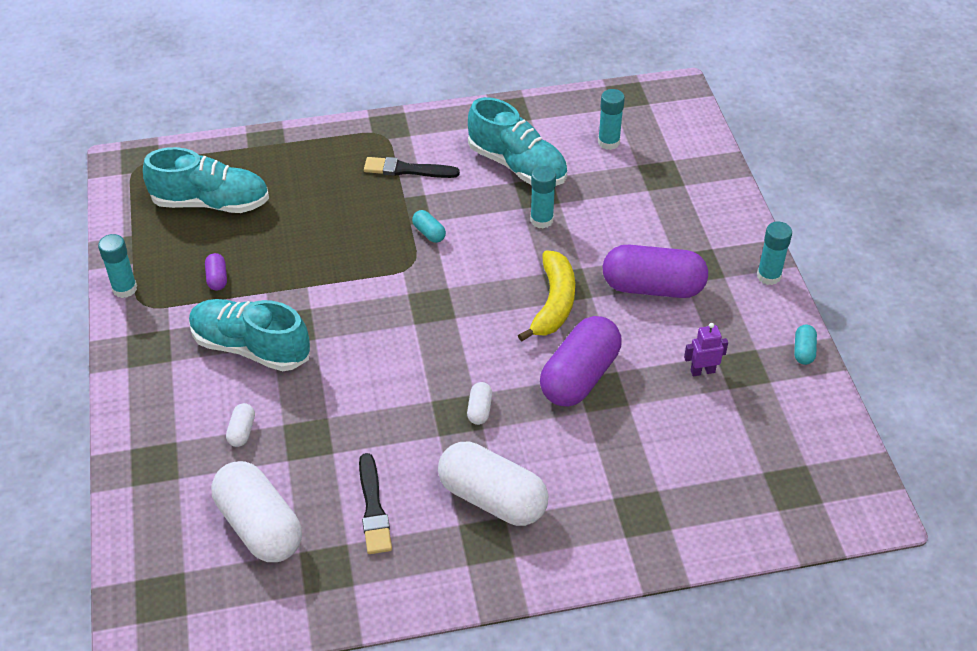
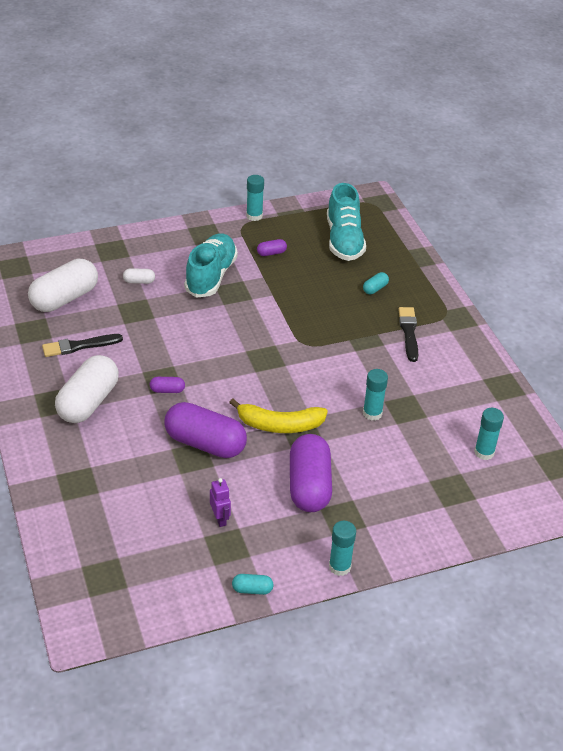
camera: 80 degrees right, 5 degrees down
turquoise capsule [412,210,446,243] -> turquoise capsule moved to [363,272,389,294]
white capsule [467,382,492,425] -> purple capsule [149,377,185,393]
turquoise shoe [468,97,567,186] -> none

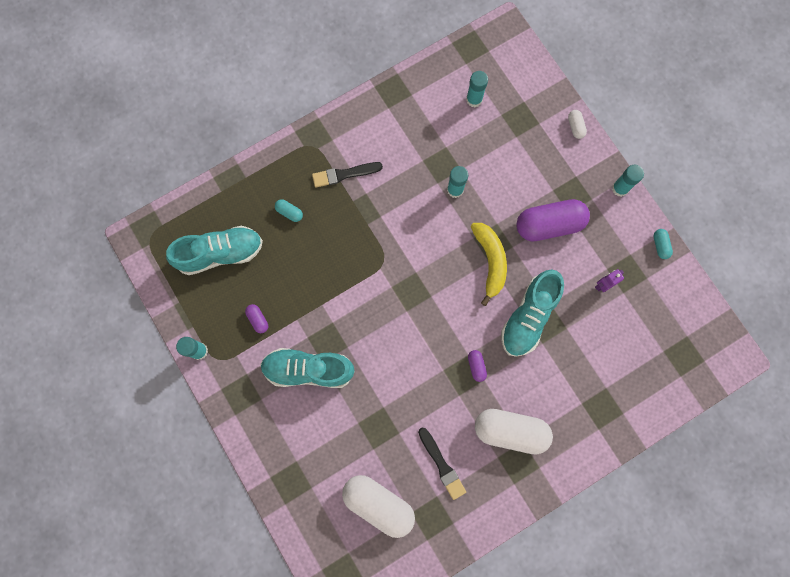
camera: 100 degrees left, 35 degrees up
white capsule [123,268,155,284] -> white capsule moved to [568,110,587,139]
purple capsule [164,402,247,458] -> turquoise shoe [501,270,564,357]

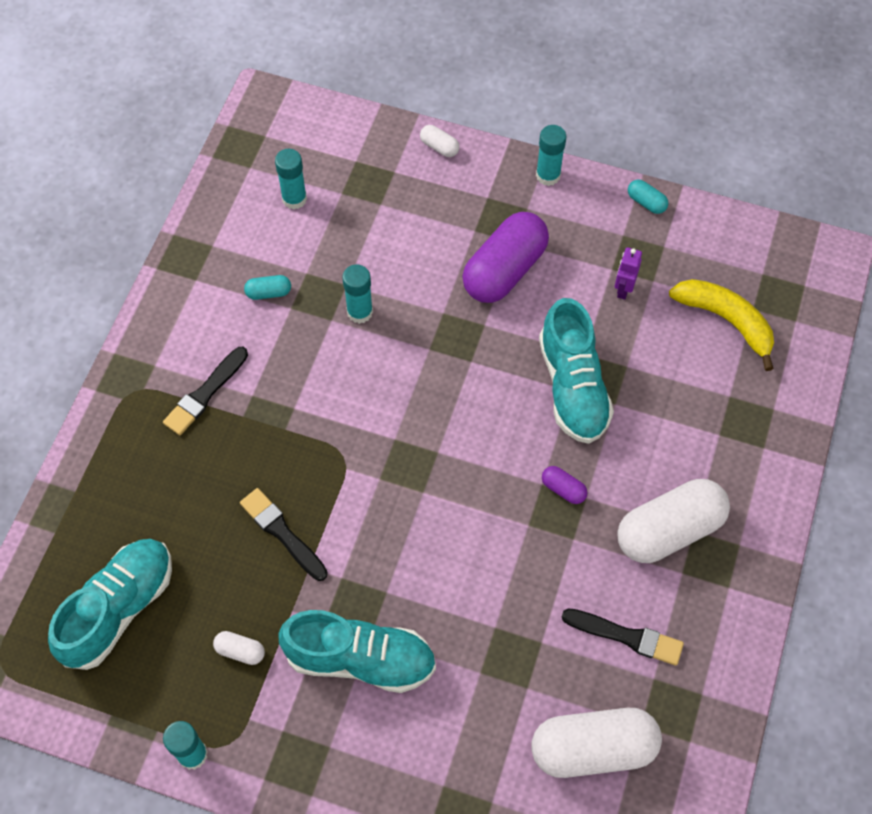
camera: 40 degrees left, 15 degrees down
purple capsule [245,304,268,333] -> white capsule [213,631,265,665]
turquoise shoe [260,348,355,388] -> turquoise shoe turned 135 degrees counterclockwise [278,610,436,693]
turquoise capsule [275,199,303,222] -> turquoise capsule moved to [244,275,291,300]
yellow banana [471,223,507,306] -> yellow banana moved to [669,279,774,371]
none -> black brush [240,488,328,581]

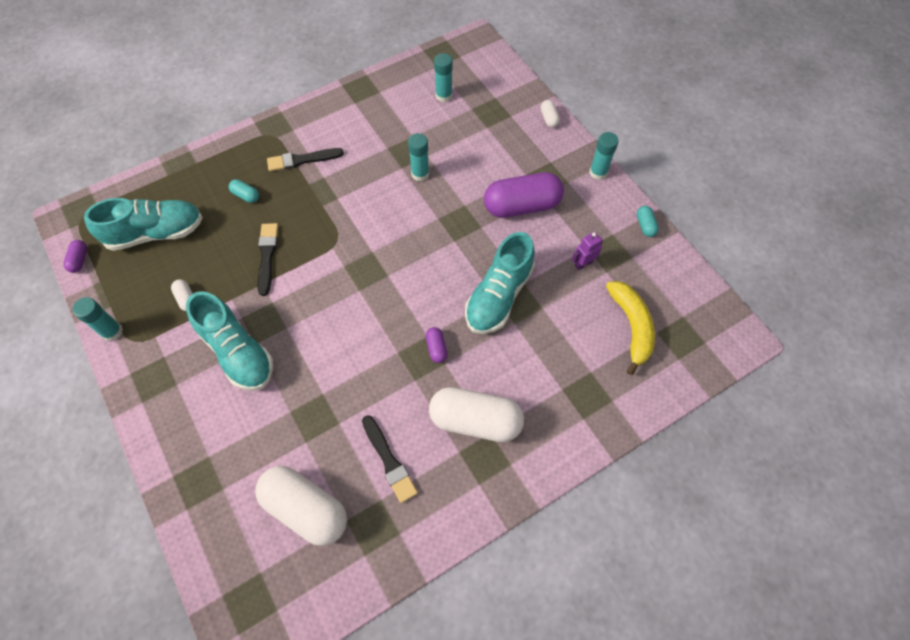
camera: 40 degrees right, 0 degrees up
turquoise capsule [244,275,291,300] -> turquoise capsule moved to [229,179,259,203]
none -> purple capsule [63,240,87,273]

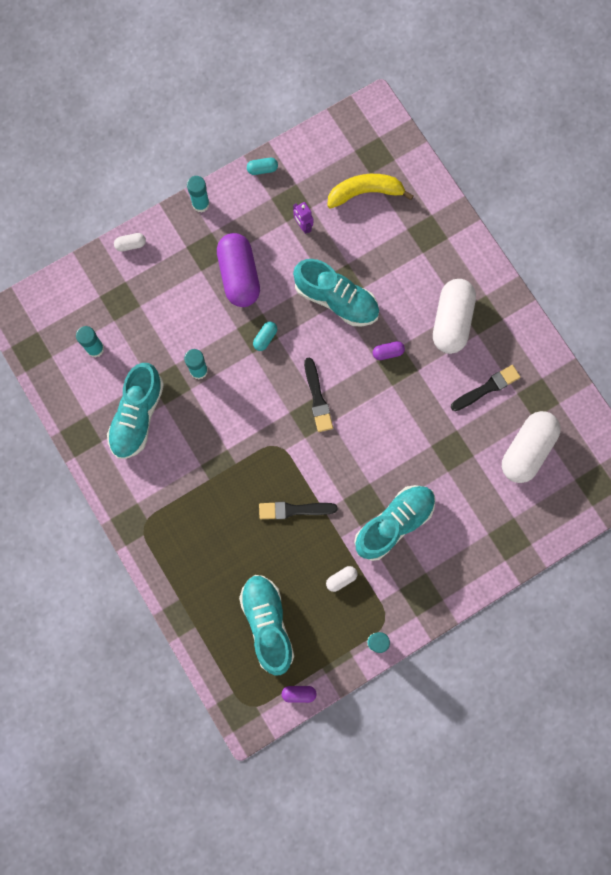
camera: 90 degrees left, 15 degrees up
turquoise capsule [229,179,259,203] -> turquoise capsule moved to [253,322,277,351]
black brush [267,148,344,171] -> black brush moved to [304,357,333,432]
none -> turquoise shoe [107,363,164,459]

